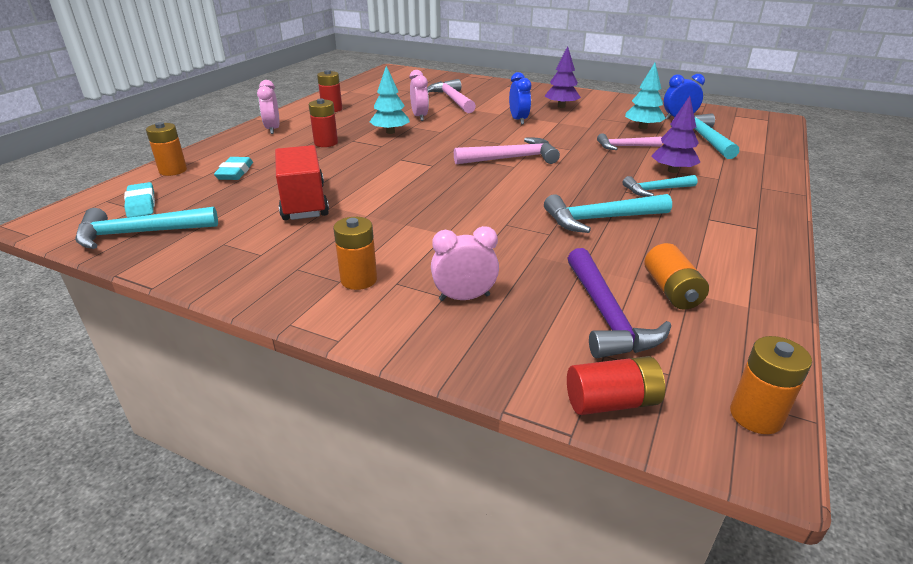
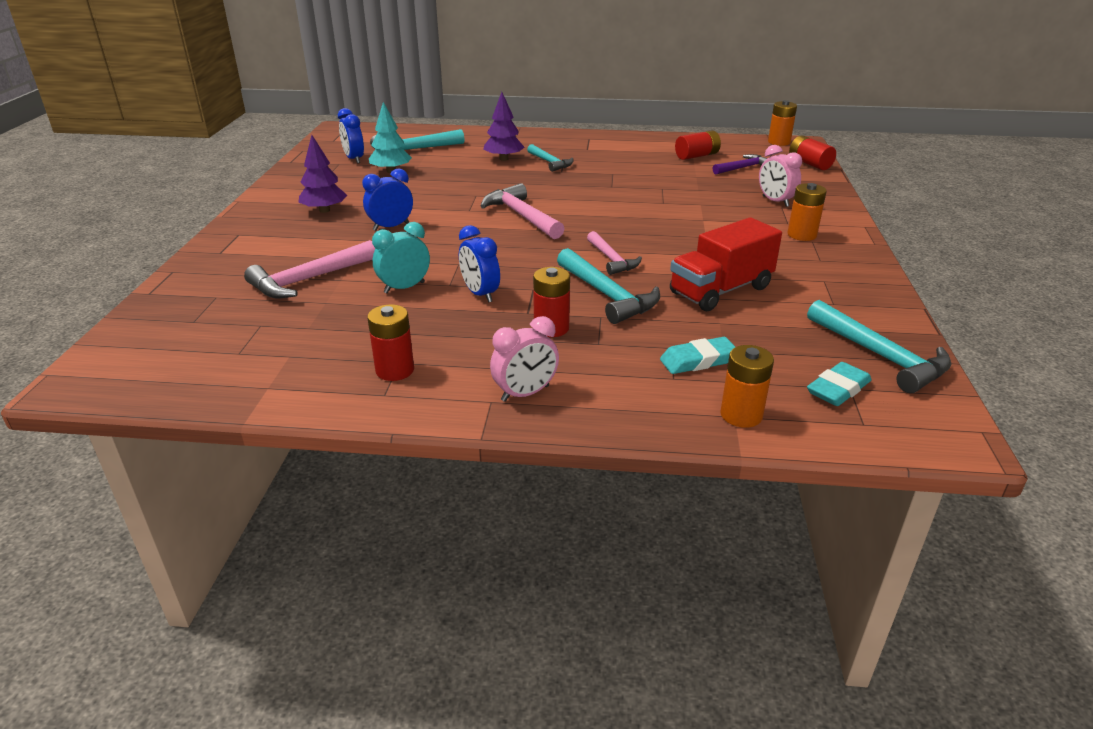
camera: 110 degrees left, 0 degrees up
turquoise tree [370,66,410,134] -> blue clock [459,225,500,303]
pink clock [409,70,429,121] -> turquoise clock [372,222,430,294]
turquoise hammer [544,194,672,233] -> turquoise hammer moved to [557,248,660,324]
purple hammer [567,248,671,358] -> purple hammer [713,154,767,174], size x0.64
pink hammer [597,133,662,150] -> pink hammer moved to [587,231,642,275]
orange battery [644,243,709,310] -> red battery [675,130,721,160]

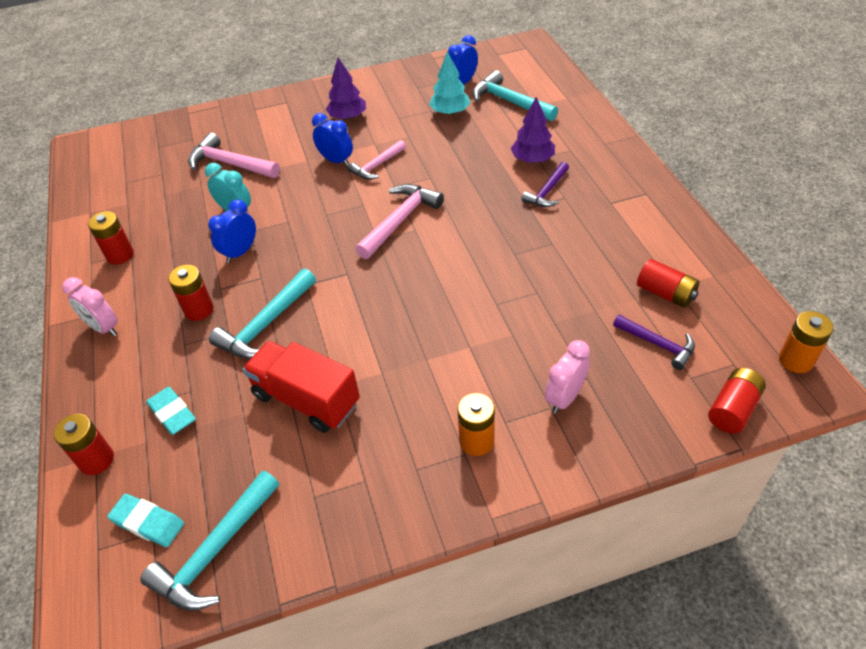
camera: 70 degrees right, 15 degrees up
turquoise hammer [527,144,574,172] -> purple hammer [521,162,569,207]
pink hammer [587,231,642,275] -> pink hammer moved to [348,140,406,180]
orange battery [720,345,774,428] -> red battery [53,414,114,475]

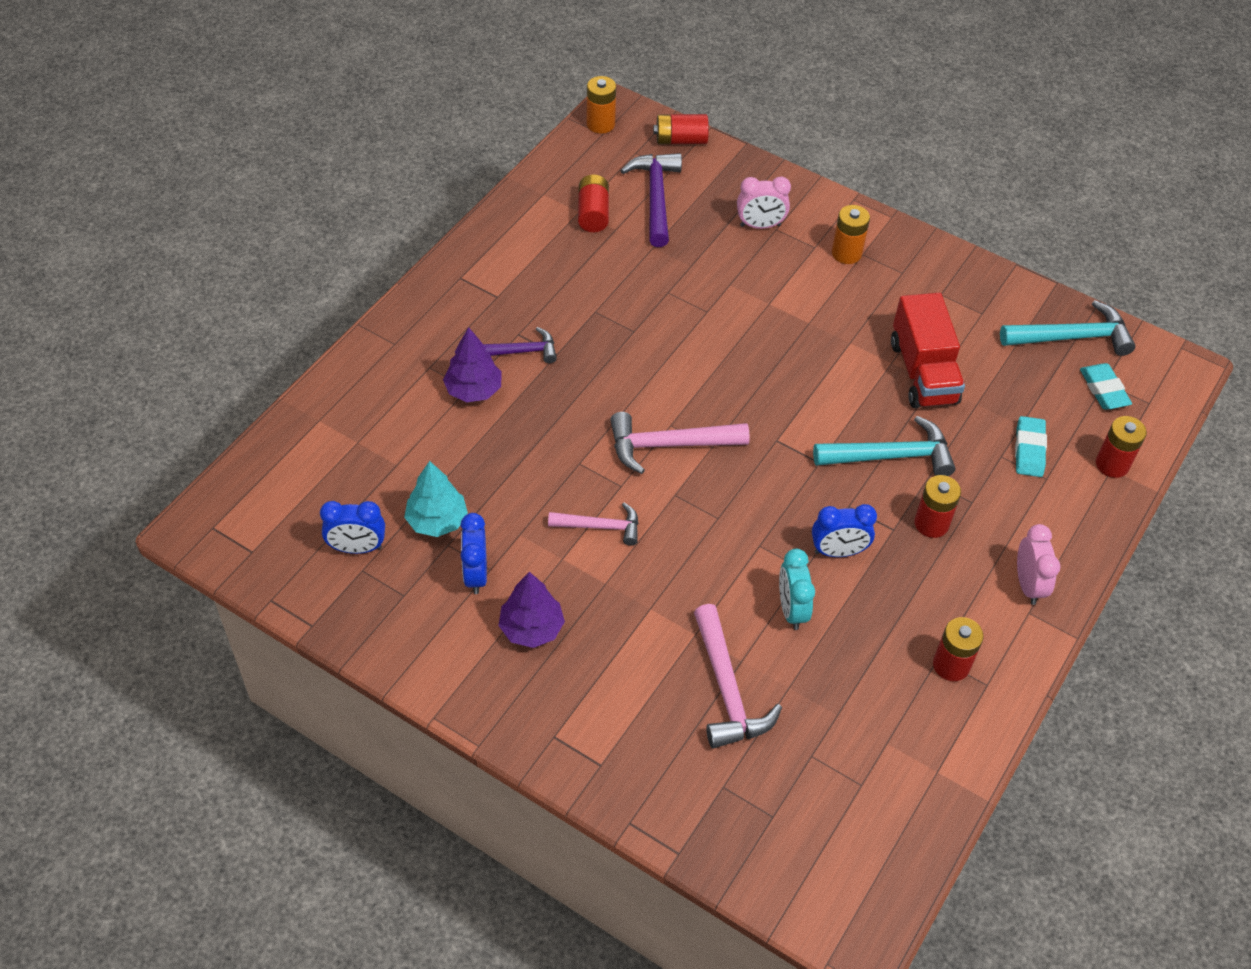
camera: 135 degrees left, 5 degrees up
blue clock [312,113,353,166] -> blue clock moved to [460,513,487,594]
turquoise hammer [472,70,558,121] -> none
purple hammer [613,315,695,370] -> purple hammer [620,153,682,247], size x1.56

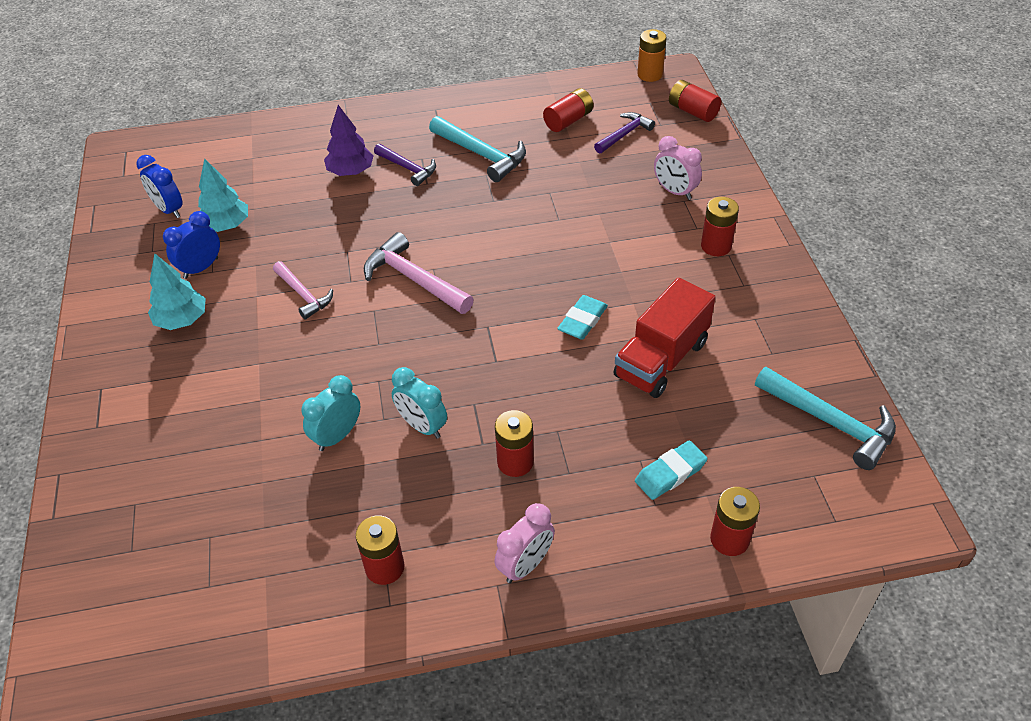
camera: 50 degrees right, 5 degrees down
purple tree [498,572,565,648] -> turquoise tree [148,253,206,330]
purple hammer [620,153,682,247] -> purple hammer [594,112,655,154], size x0.64
pink hammer [694,604,782,749] -> none
blue clock [812,504,877,557] -> turquoise clock [392,367,447,439]
turquoise hammer [813,416,956,476] -> turquoise hammer moved to [429,116,526,182]
orange battery [832,205,870,264] -> red battery [701,197,739,256]
turquoise eraser [1080,363,1132,409] -> turquoise eraser moved to [557,295,608,339]

